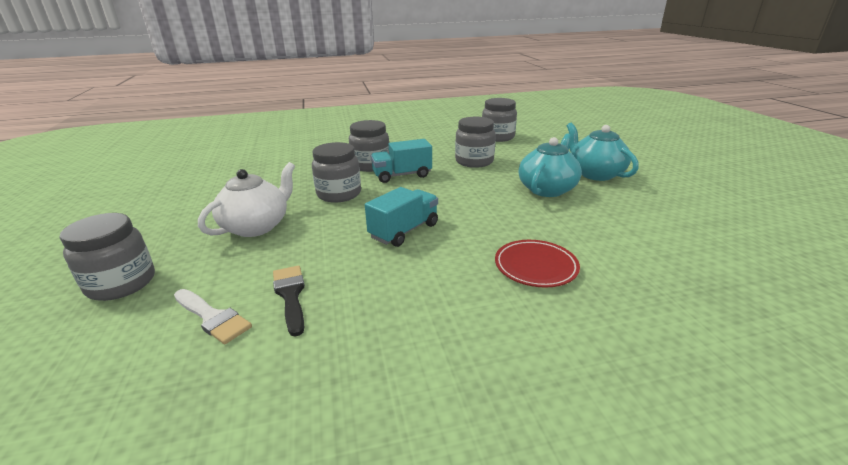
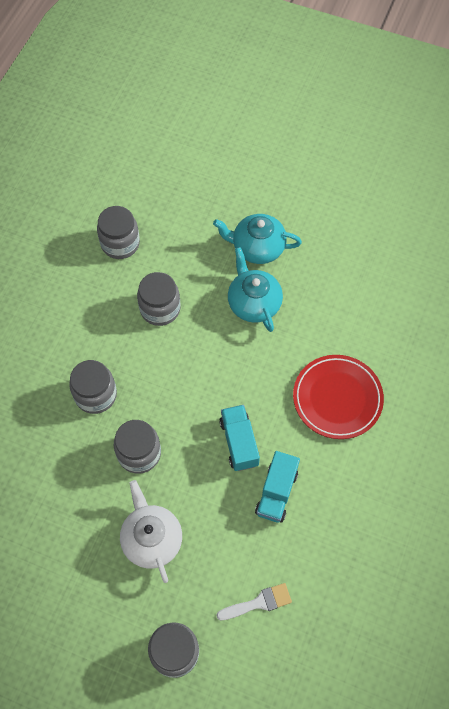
camera: 55 degrees left, 35 degrees up
black brush [273,266,305,337] -> none
turquoise truck [371,139,432,183] -> turquoise truck moved to [255,451,300,523]
red plate [495,240,580,288] -> red plate [293,355,384,439], size x1.55

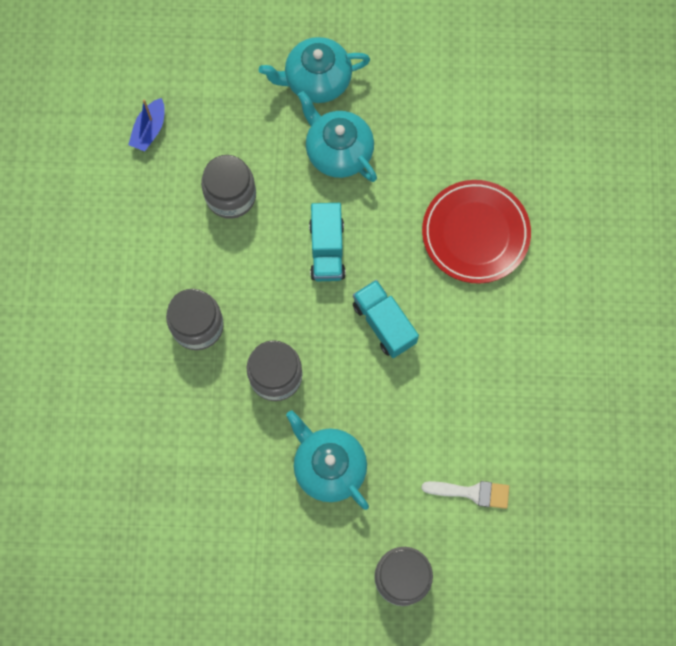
camera: 20 degrees left, 10 degrees up
grey jar [97,206,140,259] -> blue boat [128,98,165,152]
white teapot [120,480,182,583] -> turquoise teapot [286,410,369,510]
white brush [216,583,292,621] -> white brush turned 45 degrees clockwise [421,481,509,509]
turquoise truck [255,451,300,523] -> turquoise truck moved to [309,203,346,281]

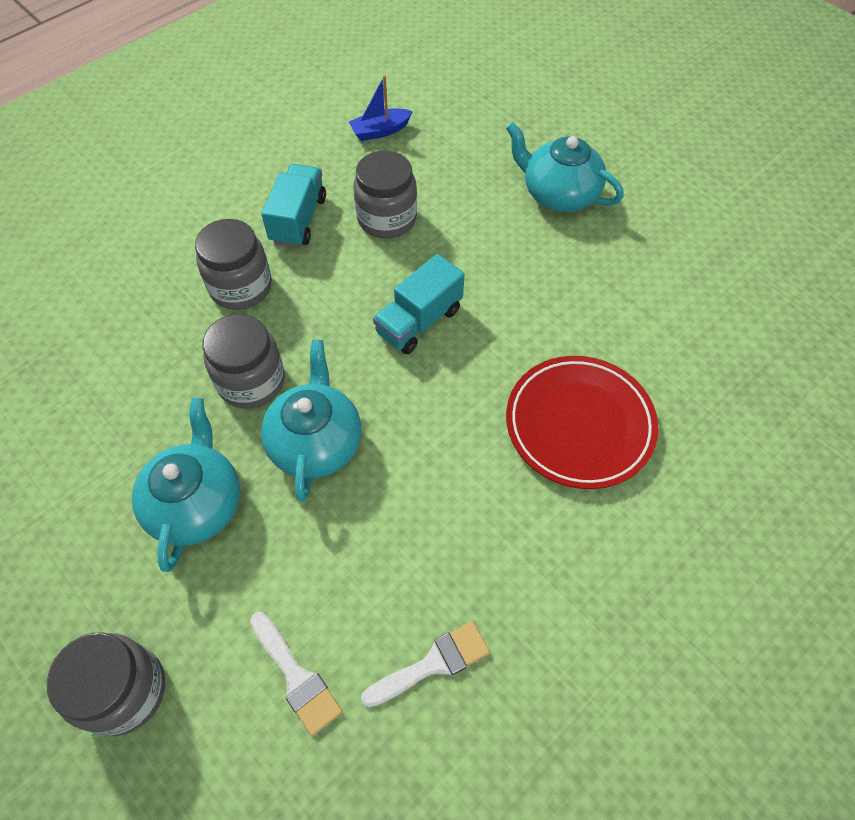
camera: 45 degrees right, 15 degrees down
turquoise teapot [298,91,377,182] -> turquoise teapot moved to [261,339,361,502]
turquoise truck [353,280,419,358] -> turquoise truck moved to [261,164,326,247]
none -> white brush [361,621,490,708]

